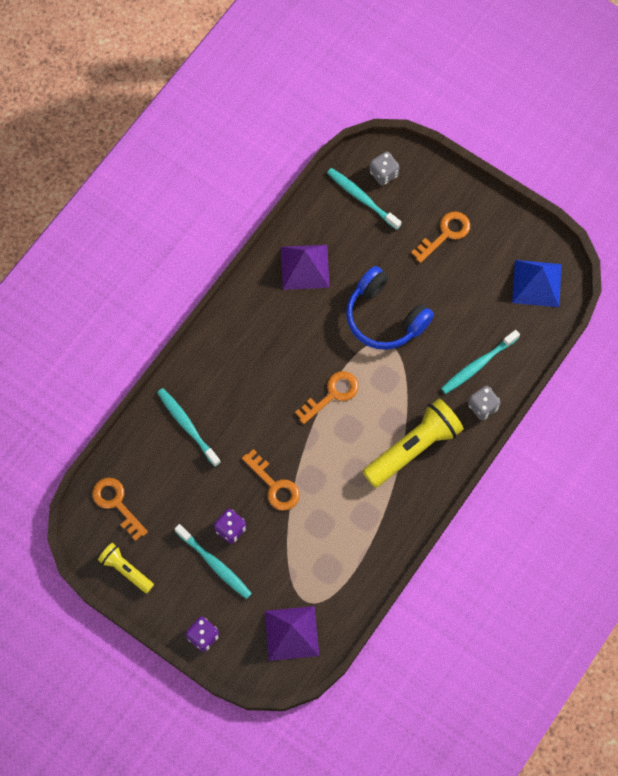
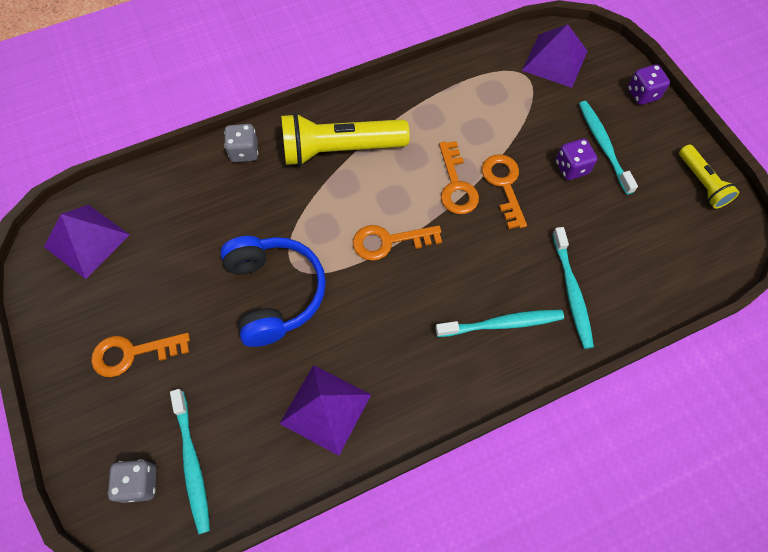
camera: 150 degrees left, 5 degrees down
orange key [92,478,148,541] -> orange key moved to [439,141,479,214]
turquoise toothbrush [441,330,520,394] -> turquoise toothbrush moved to [435,310,564,337]
blue pyramid [512,260,562,307] -> purple pyramid [44,205,130,279]

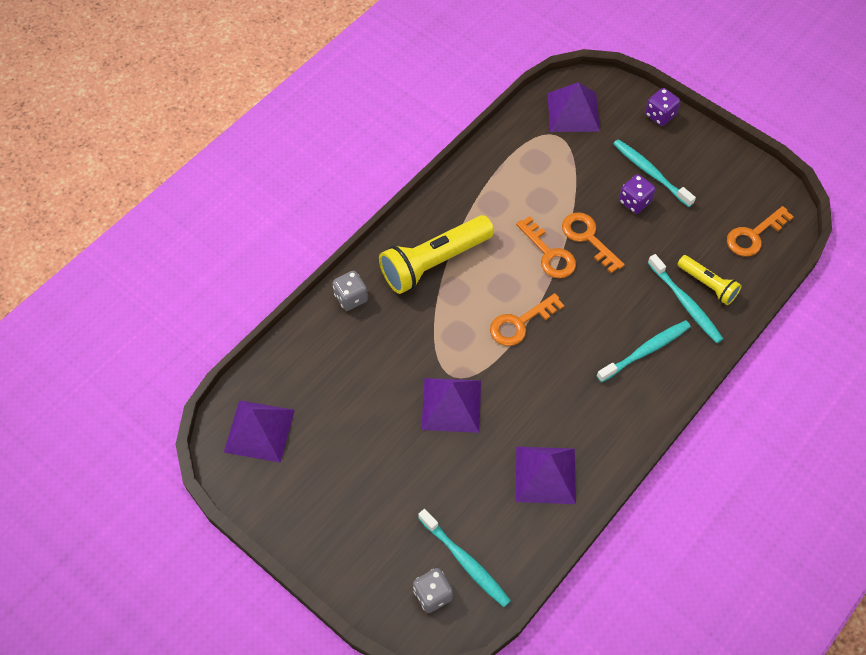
camera: 25 degrees left, 5 degrees down
orange key [91,333,190,377] -> orange key moved to [727,206,794,257]
blue headphones [220,236,326,347] -> purple pyramid [421,378,481,433]
yellow flashlight [679,145,739,209] -> yellow flashlight moved to [677,255,742,305]

